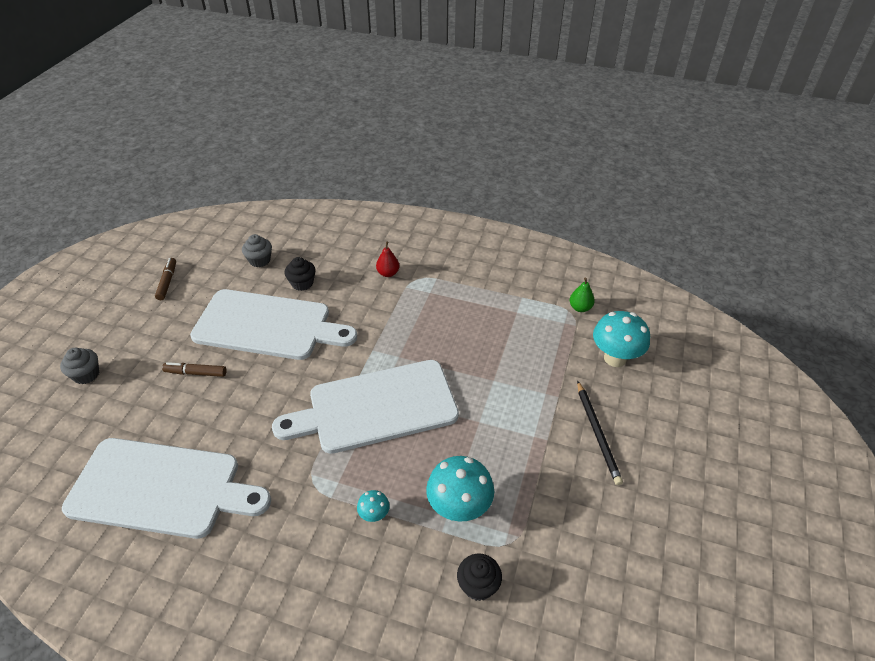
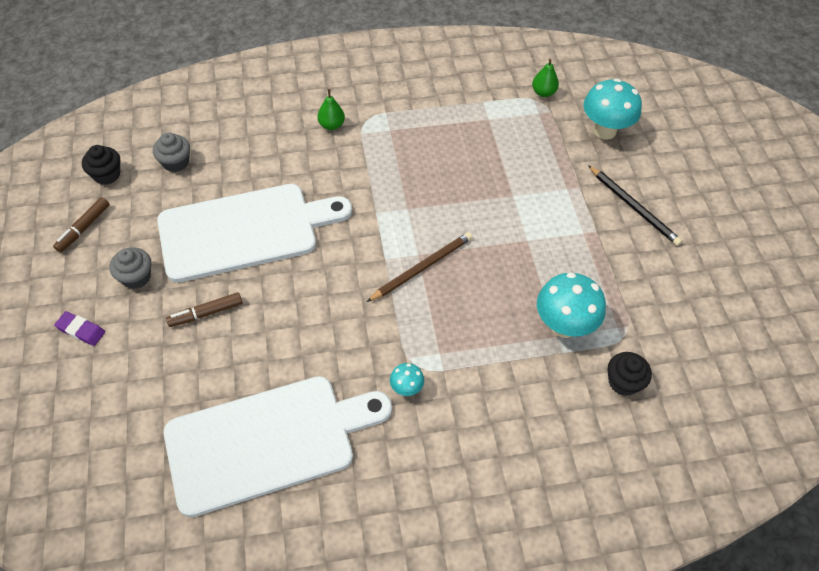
camera: 30 degrees left, 10 degrees up
grey cupcake [60,348,99,384] -> grey cupcake moved to [109,248,151,289]
brown marker [155,258,176,300] -> brown marker turned 120 degrees counterclockwise [53,197,110,252]
white cutting board [272,360,459,454] -> brown pencil [367,232,472,302]
black cupcake [285,257,316,291] -> black cupcake moved to [82,145,120,185]
turquoise mushroom [357,490,390,522] -> turquoise mushroom moved to [390,363,424,396]
red pear [376,242,399,277] -> green pear [317,89,345,130]
none -> purple eraser [54,311,105,346]

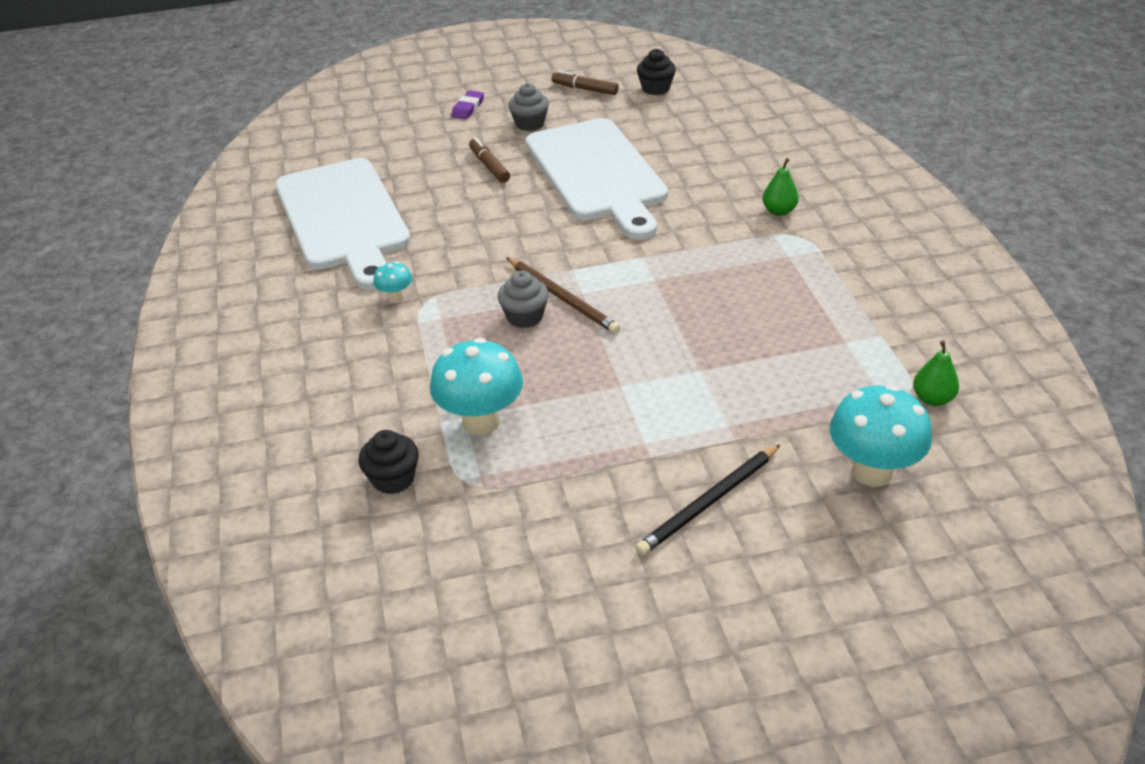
camera: 90 degrees right, 15 degrees down
grey cupcake [153,132,190,172] -> grey cupcake moved to [497,271,549,328]

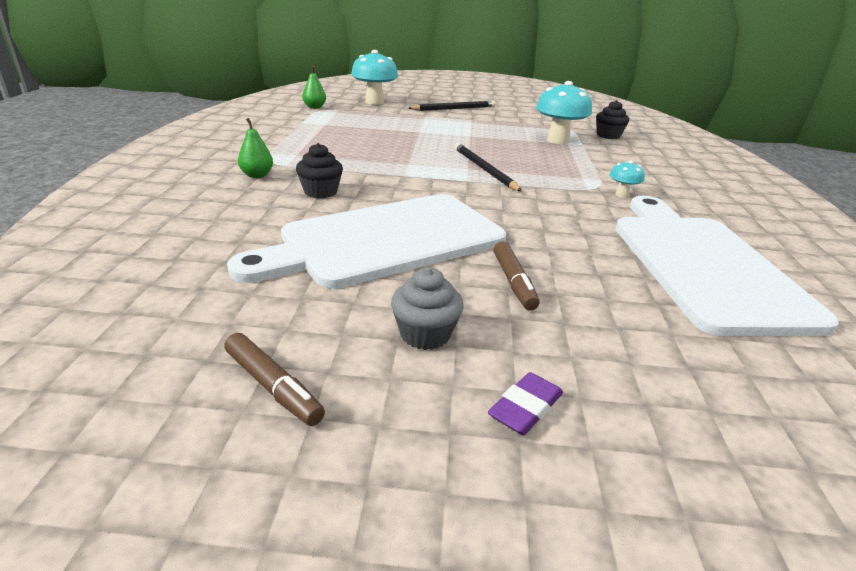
camera: 165 degrees left, 10 degrees down
grey cupcake [497,271,549,328] -> none
brown pencil [506,257,620,334] -> black pencil [455,143,522,192]
white cutting board [525,118,668,240] -> white cutting board turned 120 degrees counterclockwise [227,194,506,289]
black cupcake [637,49,676,95] -> black cupcake moved to [296,143,343,198]

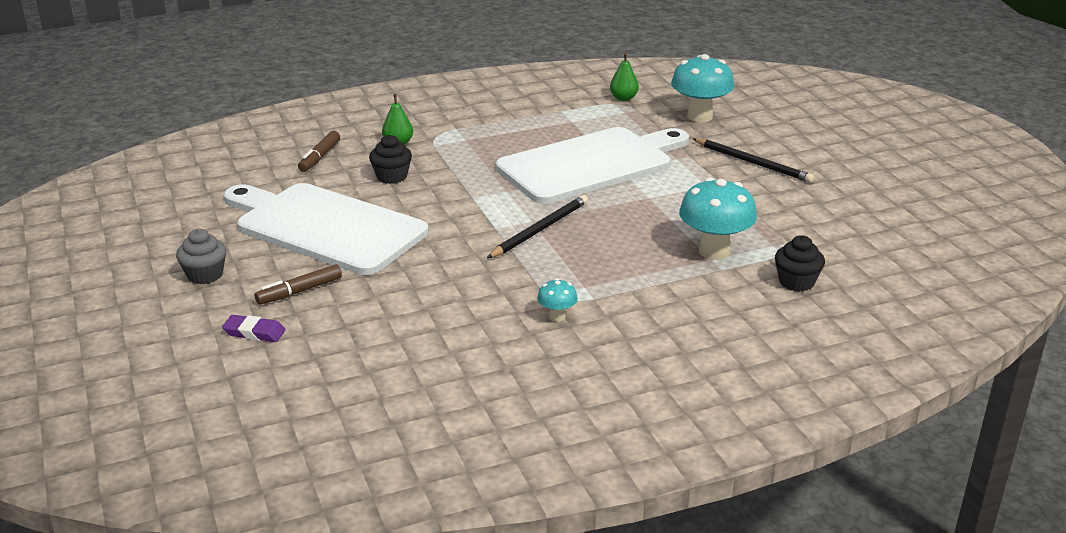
camera: 65 degrees right, 0 degrees up
brown marker [224,333,325,426] -> brown marker moved to [298,131,340,172]
purple eraser [488,372,563,435] -> purple eraser moved to [222,315,286,342]
white cutting board [615,196,839,336] -> white cutting board moved to [496,127,689,204]

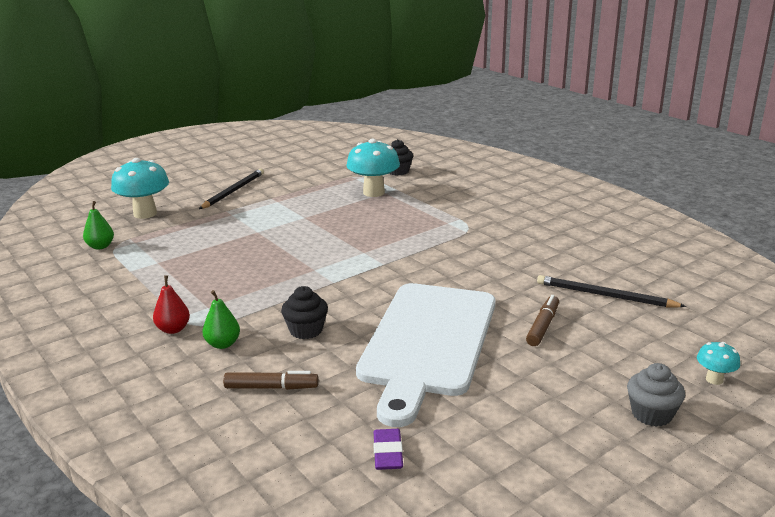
camera: 105 degrees left, 5 degrees down
grey cupcake [176,229,226,284] -> grey cupcake moved to [627,363,685,427]
purple eraser [222,315,286,342] -> purple eraser moved to [373,429,403,470]
brown marker [255,264,342,305] -> brown marker turned 105 degrees counterclockwise [526,295,559,346]
black pencil [487,195,588,258] -> black pencil moved to [537,275,686,307]
white cutting board [496,127,689,204] -> none
turquoise mushroom [537,278,578,322] -> turquoise mushroom moved to [697,342,740,385]
none -> red pear [153,275,190,334]

